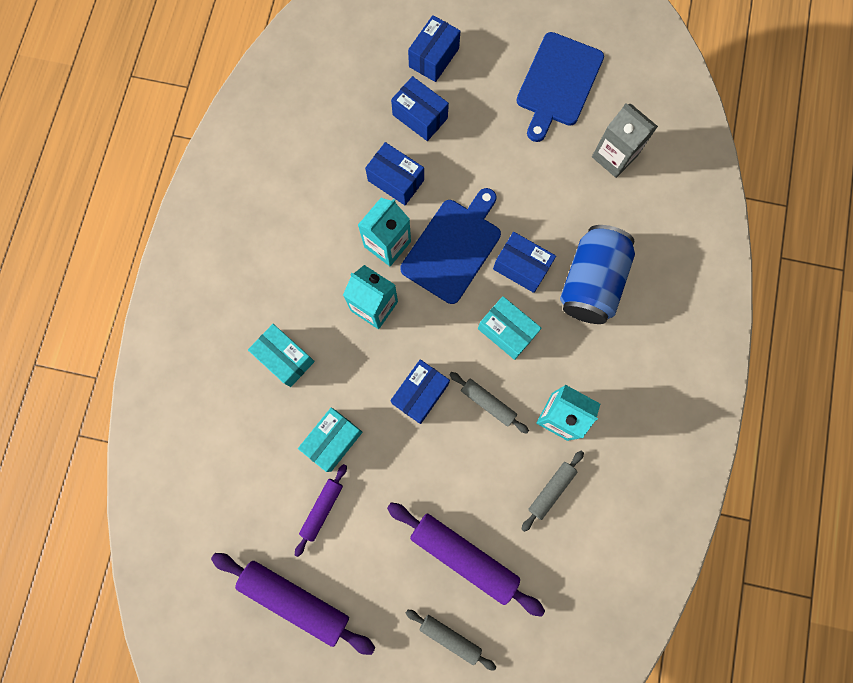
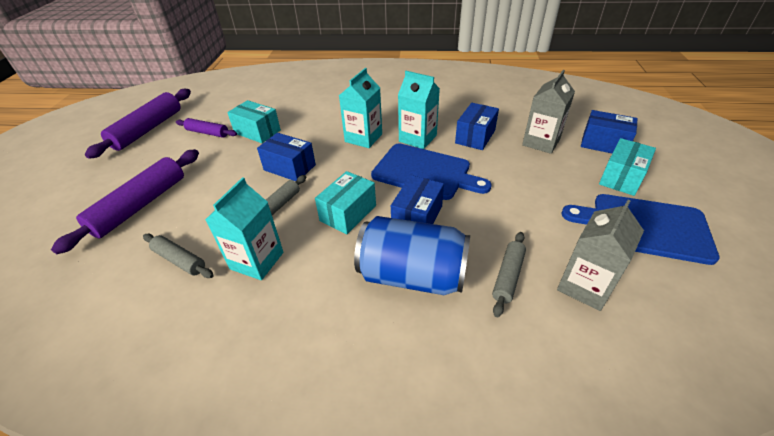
camera: 85 degrees right, 35 degrees down
turquoise box [248,324,315,387] -> turquoise box moved to [599,138,656,196]
blue box [391,76,449,141] -> grey carton [522,70,575,154]
grey rolling pin [406,610,496,671] -> grey rolling pin moved to [492,232,526,317]

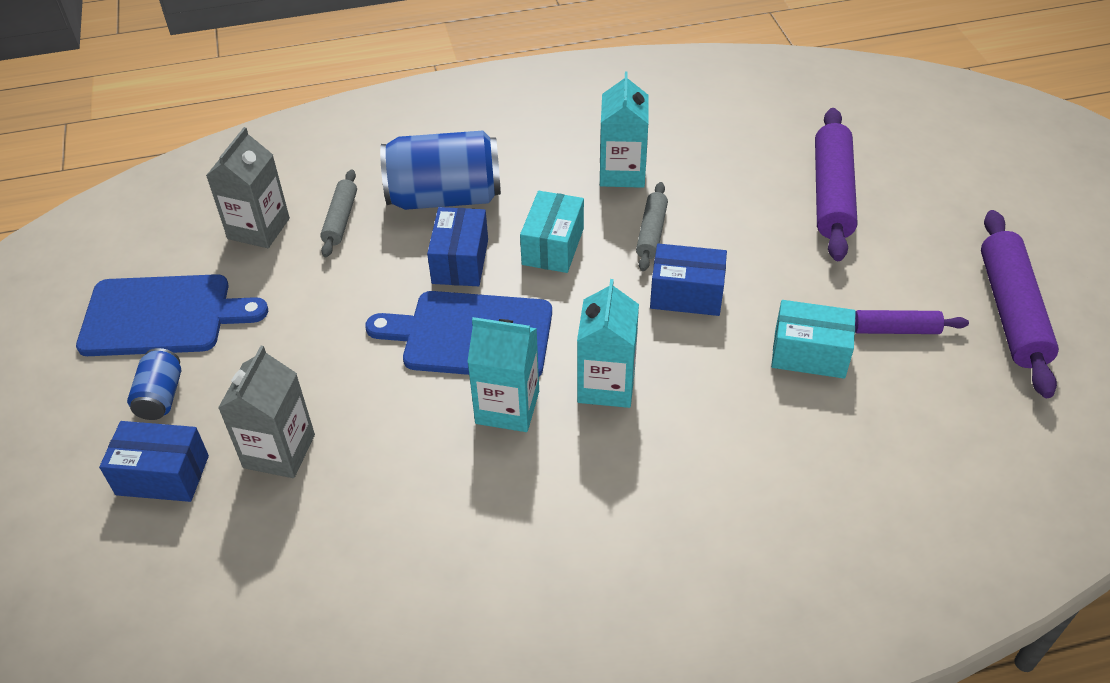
camera: 160 degrees right, 5 degrees up
grey rolling pin [143,234,214,278] -> none
blue box [455,103,499,150] -> none
turquoise box [599,138,656,196] -> blue can [127,348,181,420]

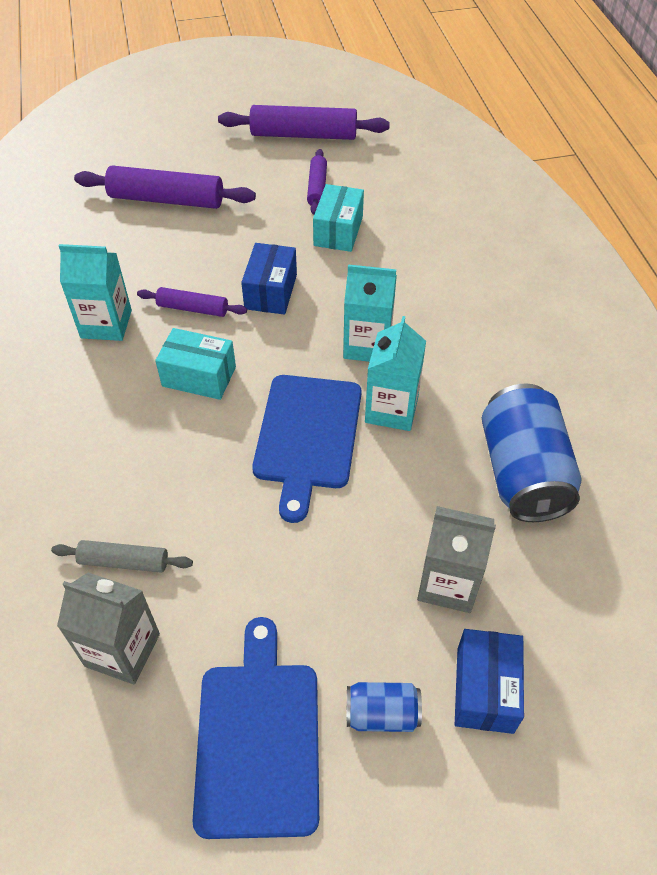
camera: 90 degrees left, 5 degrees up
blue can [380,131,501,210] -> blue can moved to [482,384,581,522]
blue box [427,207,488,286] -> none
grey rolling pin [636,182,668,271] -> purple rolling pin [137,287,247,317]

